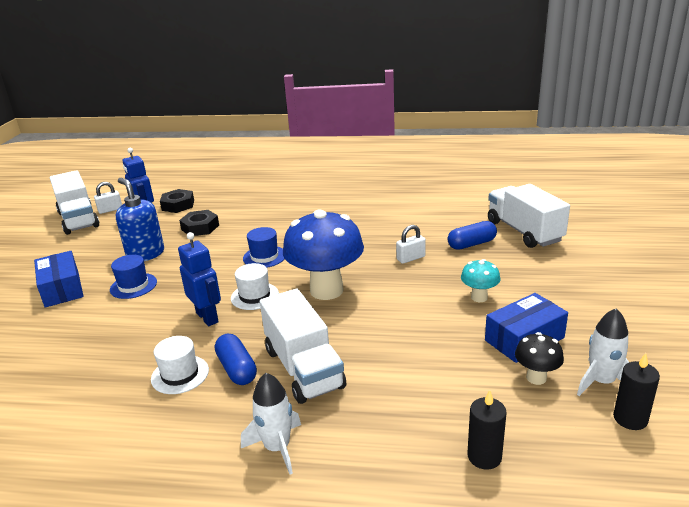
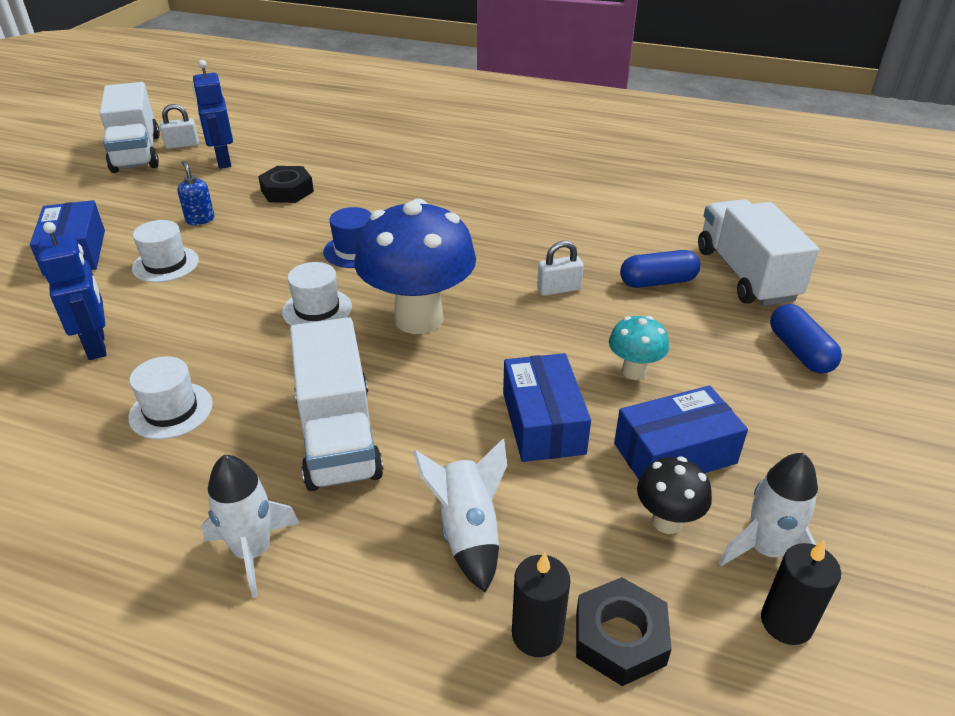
camera: 10 degrees right, 10 degrees up
blue hat [110,255,157,299] -> white hat [132,220,199,283]
blue soap dispenser [116,178,164,261] -> blue soap dispenser [177,161,215,225], size x0.53
black nut [160,189,194,213] -> black nut moved to [576,577,672,686]
blue robot [178,232,221,326] -> blue robot moved to [38,222,106,360]
blue capsule [215,334,257,385] -> blue capsule moved to [770,304,842,374]
none -> white rocket [413,439,507,593]
none -> blue box [503,353,591,462]

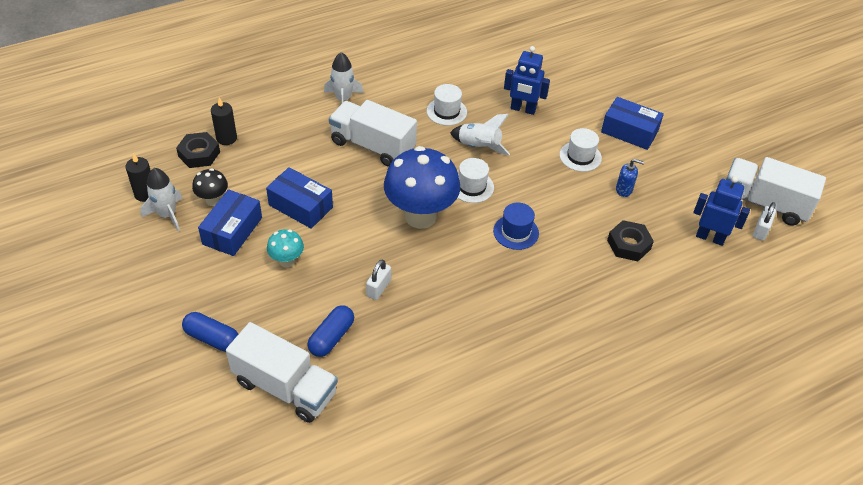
camera: 130 degrees right, 10 degrees up
white rocket [413,439,507,593] -> white rocket moved to [450,114,510,155]

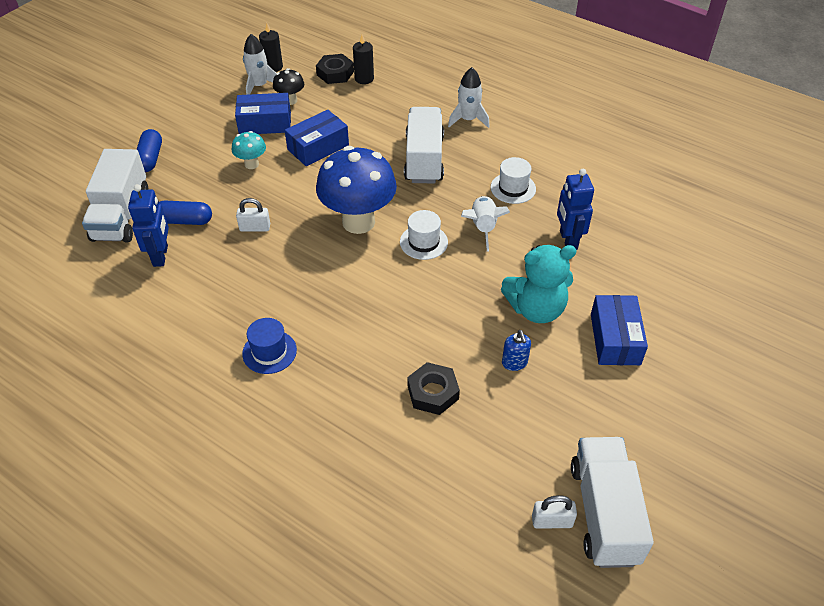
camera: 65 degrees right, 0 degrees up
blue box [266,167,333,229] -> blue box turned 45 degrees clockwise [285,110,349,166]
blue hat [493,203,539,250] -> blue hat moved to [242,318,297,374]
white hat [559,128,602,172] -> turquoise teddy bear [501,245,577,323]
blue robot [693,176,750,246] -> blue robot moved to [128,184,169,267]

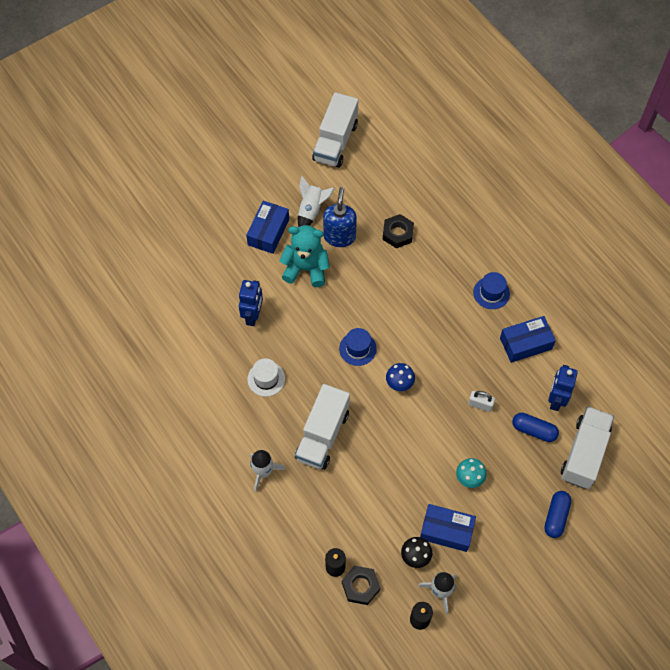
camera: 160 degrees left, 15 degrees up
blue box [285,110,349,166] -> blue box moved to [500,316,556,363]
blue mushroom [316,146,397,234] -> blue mushroom [386,363,415,391], size x0.47
white hat [400,210,448,260] -> blue hat [339,328,377,366]
white rocket [461,196,510,252] -> white rocket moved to [298,176,334,227]
blue soap dispenser [502,330,531,371] -> blue soap dispenser [323,187,357,247], size x1.88
white padlock [532,495,577,529] -> none

